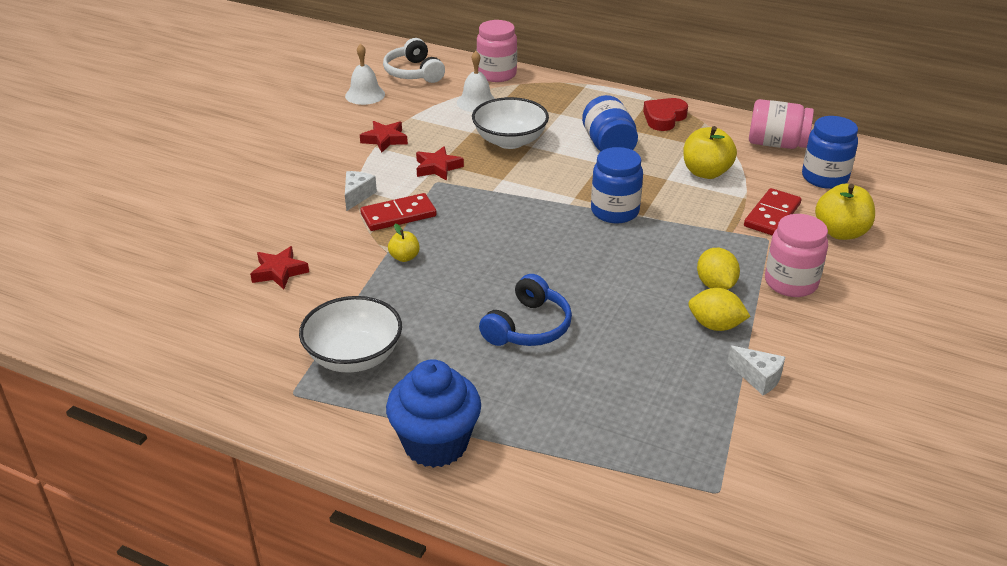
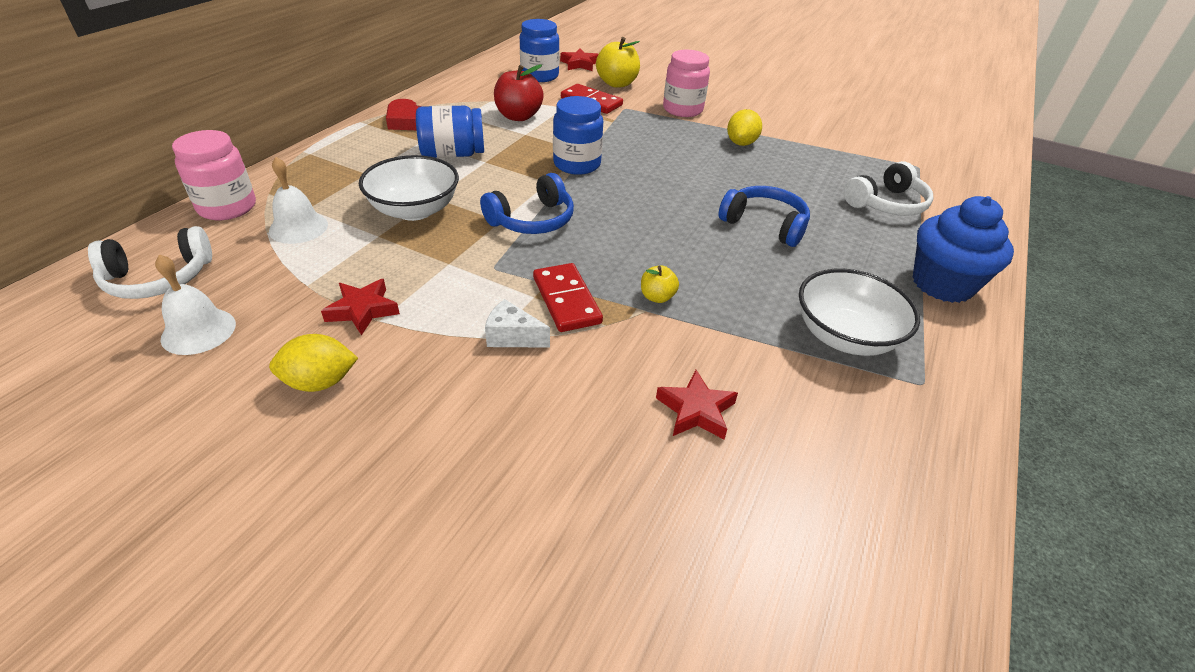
camera: 90 degrees left, 5 degrees up
red star [416,146,464,181] -> red star moved to [560,49,599,71]
yellow apple [683,126,737,179] -> red apple [494,64,544,121]
yellow lemon [697,248,740,290] -> yellow lemon moved to [269,334,358,392]
white cheese [727,345,785,395] -> none
pink jar [749,99,814,149] -> none
none -> blue headphones [480,173,574,234]
none -> white headphones [844,161,933,216]

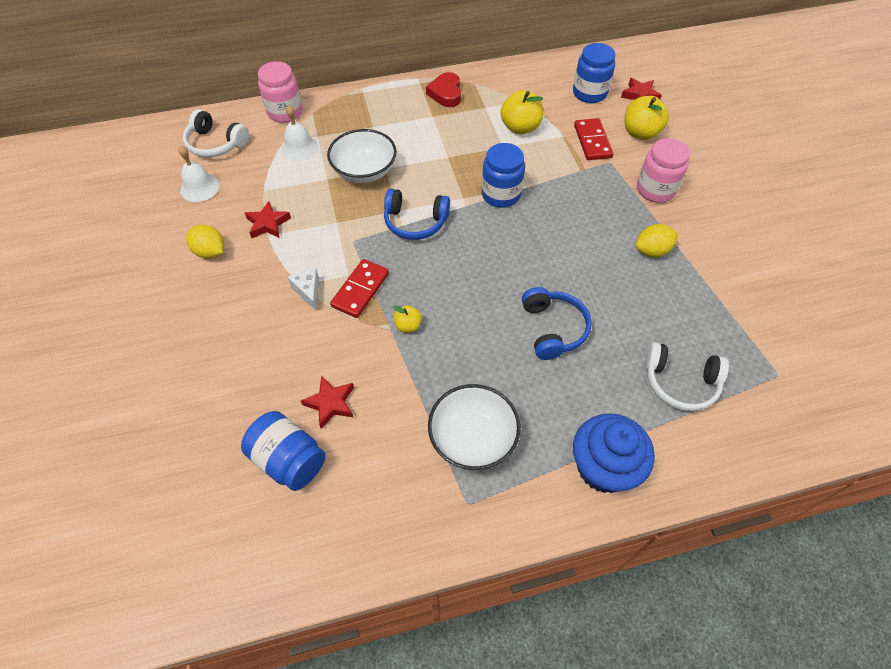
camera: 50 degrees right, 15 degrees up
blue jar [416,105,484,158] -> blue jar moved to [241,411,325,491]
red apple [494,64,544,121] -> yellow apple [500,90,543,134]

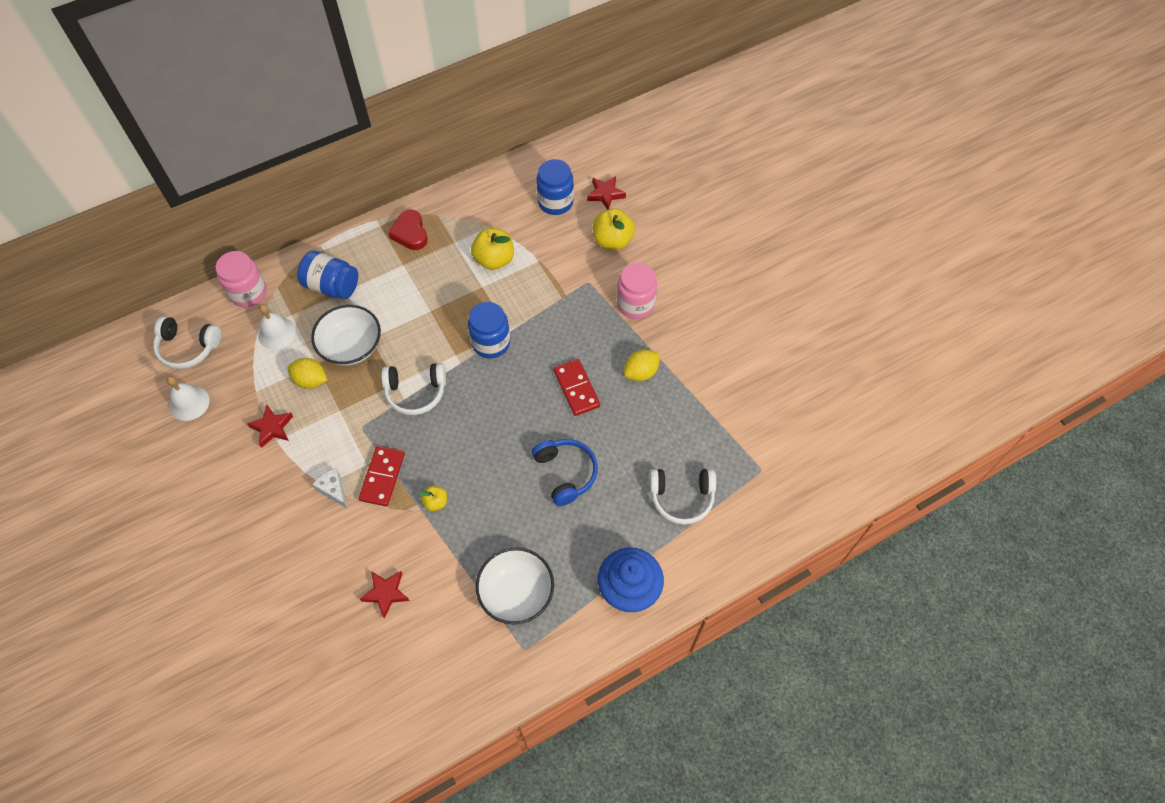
camera: 15 degrees left, 5 degrees up
yellow lemon [186,225,224,259] -> yellow lemon moved to [287,358,327,389]
blue jar [241,411,325,491] -> blue jar moved to [297,251,358,299]
blue headphones [384,188,450,240] -> white headphones [381,363,446,415]
red domino [574,118,614,160] -> red domino moved to [554,359,600,416]

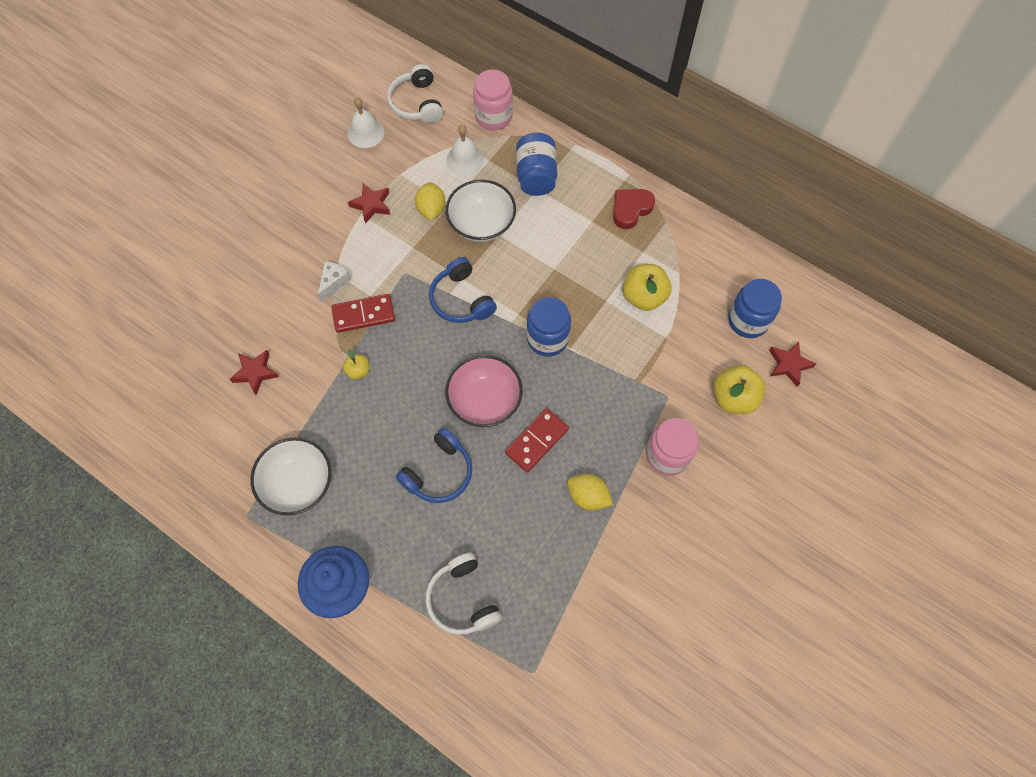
camera: 65 degrees right, 5 degrees up
white headphones [381,363,446,415] -> blue headphones [429,257,497,323]
none -> pink bowl [445,355,523,427]

